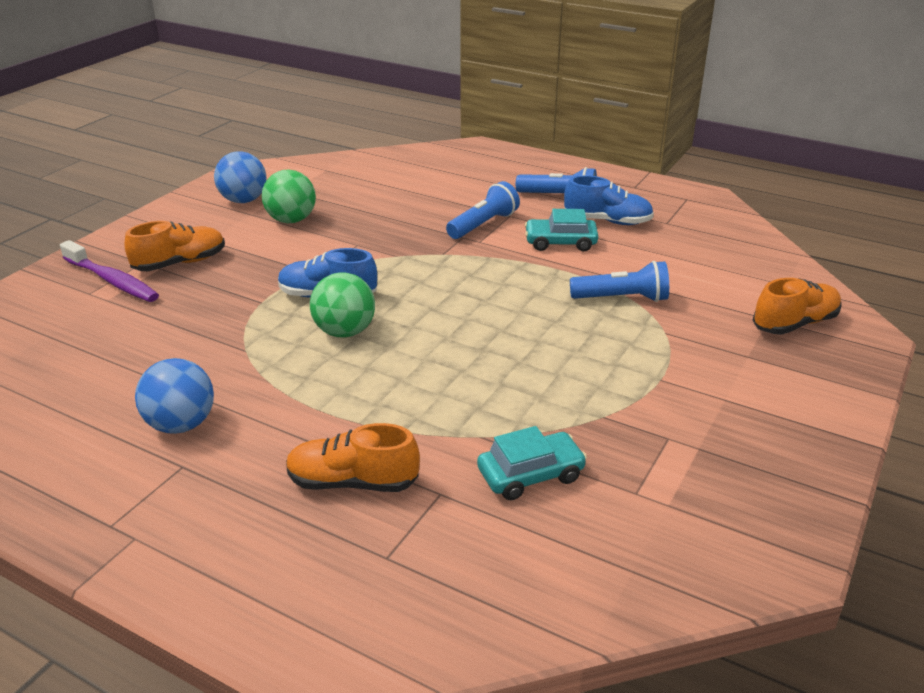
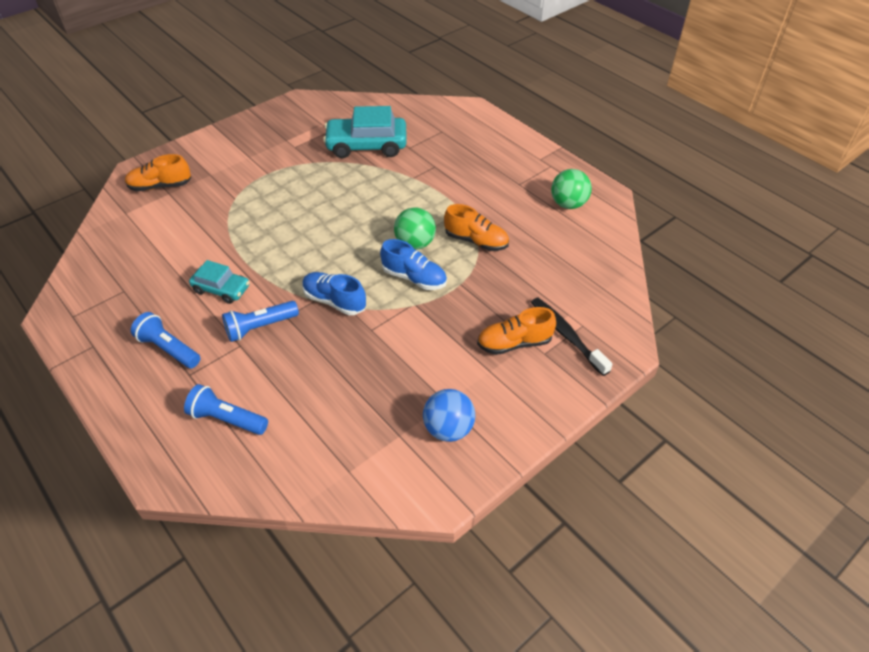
camera: 160 degrees left, 15 degrees up
purple toothbrush [60,240,159,302] -> black toothbrush [531,298,613,376]
blue ball [135,358,214,434] -> none
green ball [262,170,316,223] -> green ball moved to [551,169,592,209]
orange shoe [286,423,420,492] -> orange shoe moved to [444,204,509,251]
turquoise car [477,426,587,500] -> turquoise car [323,106,407,158], size x1.73
blue shoe [564,175,654,225] -> blue shoe moved to [303,272,366,315]
blue flashlight [570,261,669,302] -> blue flashlight moved to [184,384,268,435]

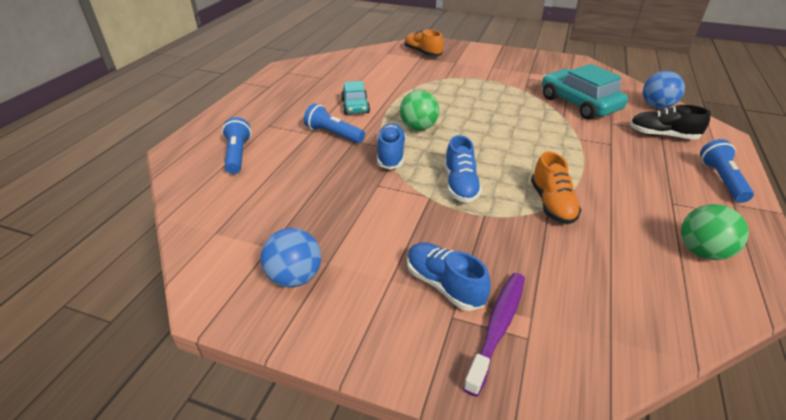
camera: 60 degrees right, 10 degrees down
blue flashlight [131,312,200,368] -> blue flashlight moved to [700,139,754,203]
green ball [394,207,436,250] -> green ball moved to [400,90,439,131]
orange shoe [477,307,556,355] -> blue shoe [407,242,491,311]
black toothbrush [531,298,613,376] -> purple toothbrush [463,273,525,397]
none -> black shoe [630,105,711,139]
none -> blue ball [643,71,685,109]

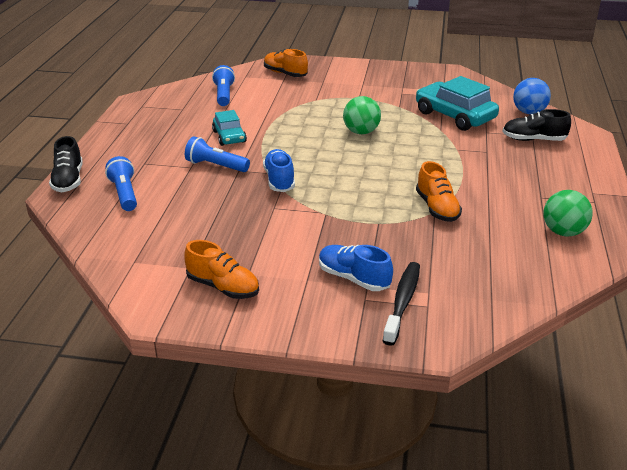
camera: 10 degrees left, 5 degrees down
blue ball [260,228,321,288] -> orange shoe [184,240,259,299]
green ball [400,90,439,131] -> green ball moved to [343,96,381,134]
blue shoe [445,135,482,203] -> none
purple toothbrush [463,273,525,397] -> black toothbrush [382,262,420,346]
blue flashlight [700,139,754,203] -> blue flashlight moved to [212,65,235,106]
none -> black shoe [49,136,83,192]

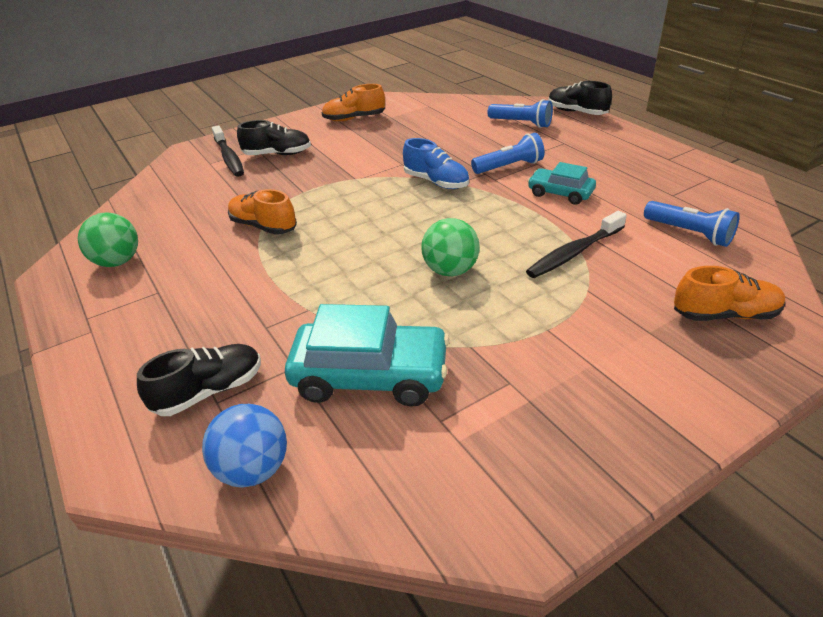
camera: 140 degrees right, 5 degrees up
blue shoe [319,245,393,291] -> black shoe [237,120,311,155]
none -> black toothbrush [526,211,627,278]

